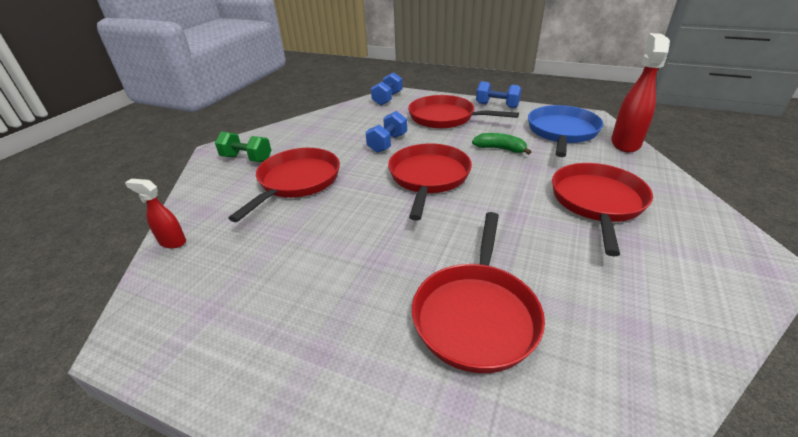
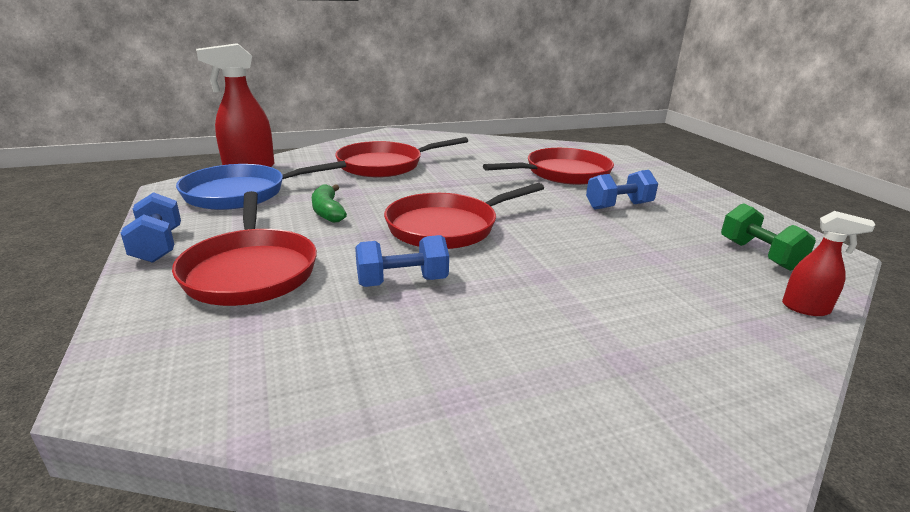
camera: 135 degrees left, 10 degrees down
red spray bottle [125,179,186,248] -> red spray bottle turned 45 degrees counterclockwise [782,211,876,316]
green dumbbell [215,132,271,162] -> green dumbbell moved to [721,203,816,271]
red pan [228,148,340,222] -> none
blue dumbbell [371,72,403,105] -> blue dumbbell moved to [586,170,658,209]

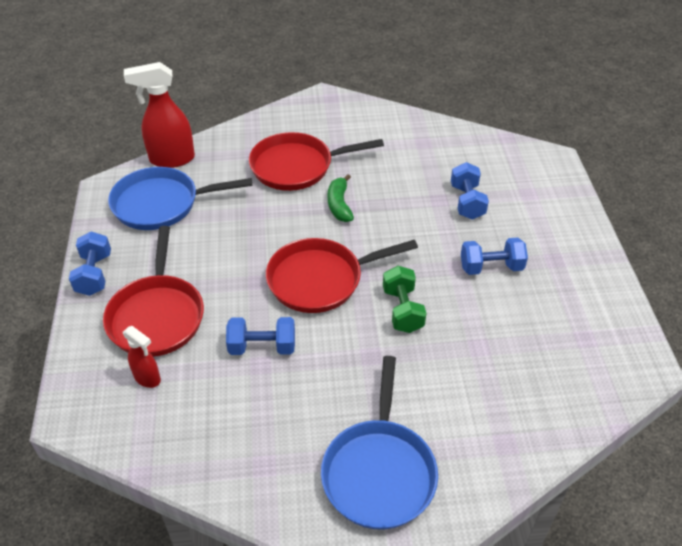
camera: 15 degrees right, 20 degrees up
green banana [312,184,347,223] -> green banana moved to [328,174,354,222]
red pan [483,148,614,185] -> blue dumbbell [451,162,489,220]
green dumbbell [721,203,816,271] -> green dumbbell moved to [383,266,426,333]
red spray bottle [782,211,876,316] -> red spray bottle moved to [123,326,161,388]
none -> blue pan [321,356,438,530]

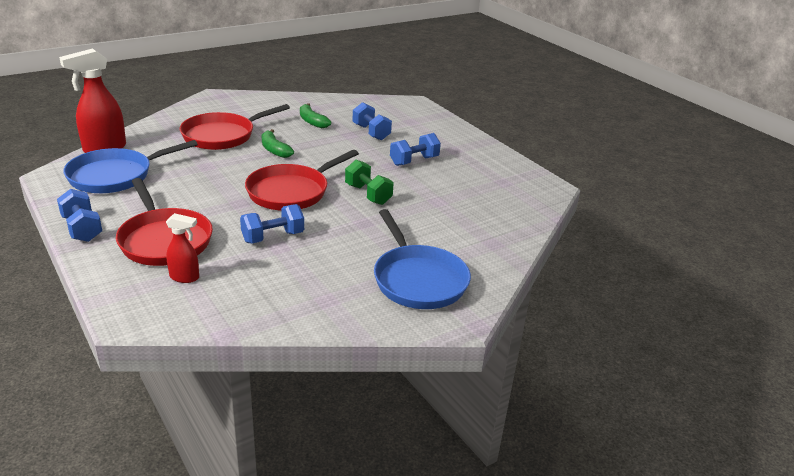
camera: 30 degrees left, 15 degrees down
none -> green banana [300,103,331,128]

